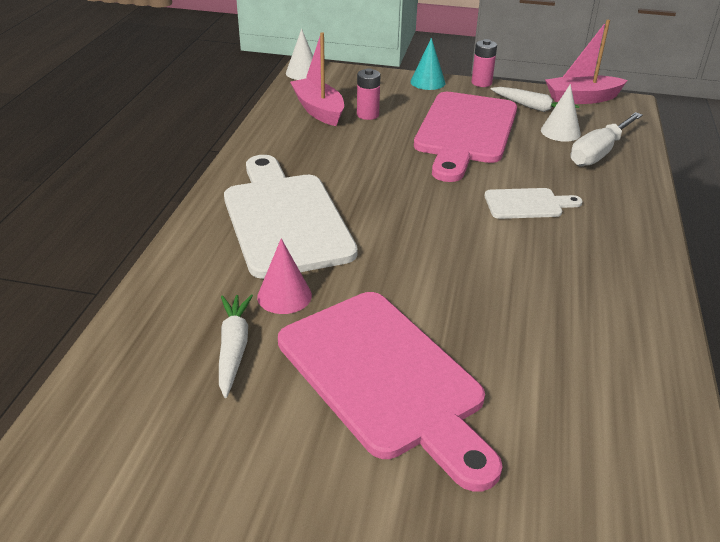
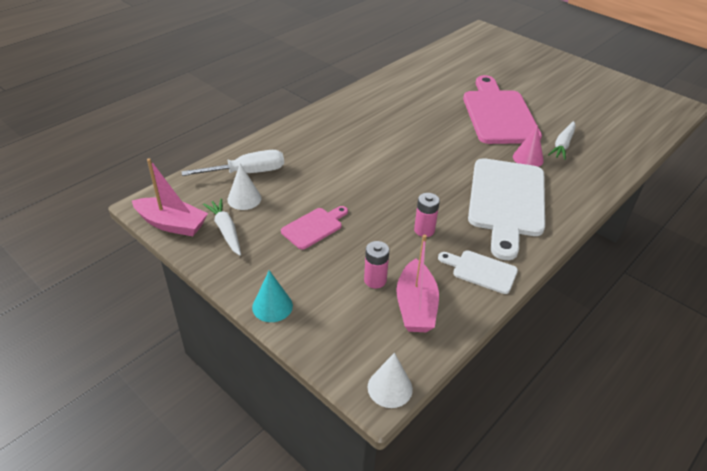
camera: 150 degrees left, 5 degrees up
pink cutting board [414,92,517,182] -> pink cutting board [281,206,348,250], size x0.48
pink battery [471,39,497,87] -> pink battery moved to [414,193,440,237]
white cutting board [485,188,583,219] -> white cutting board moved to [438,250,518,294]

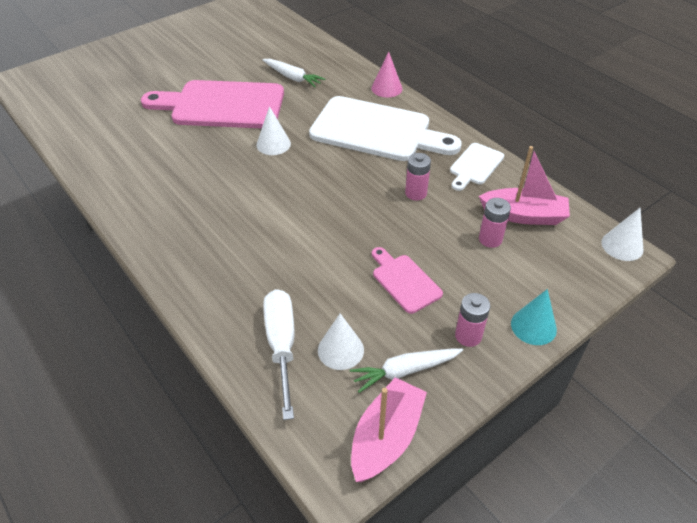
camera: 80 degrees left, 5 degrees up
pink cone [513,125,544,167] -> pink cone moved to [371,52,402,97]
none -> white cone [256,106,291,155]
none -> pink battery [455,293,490,347]

